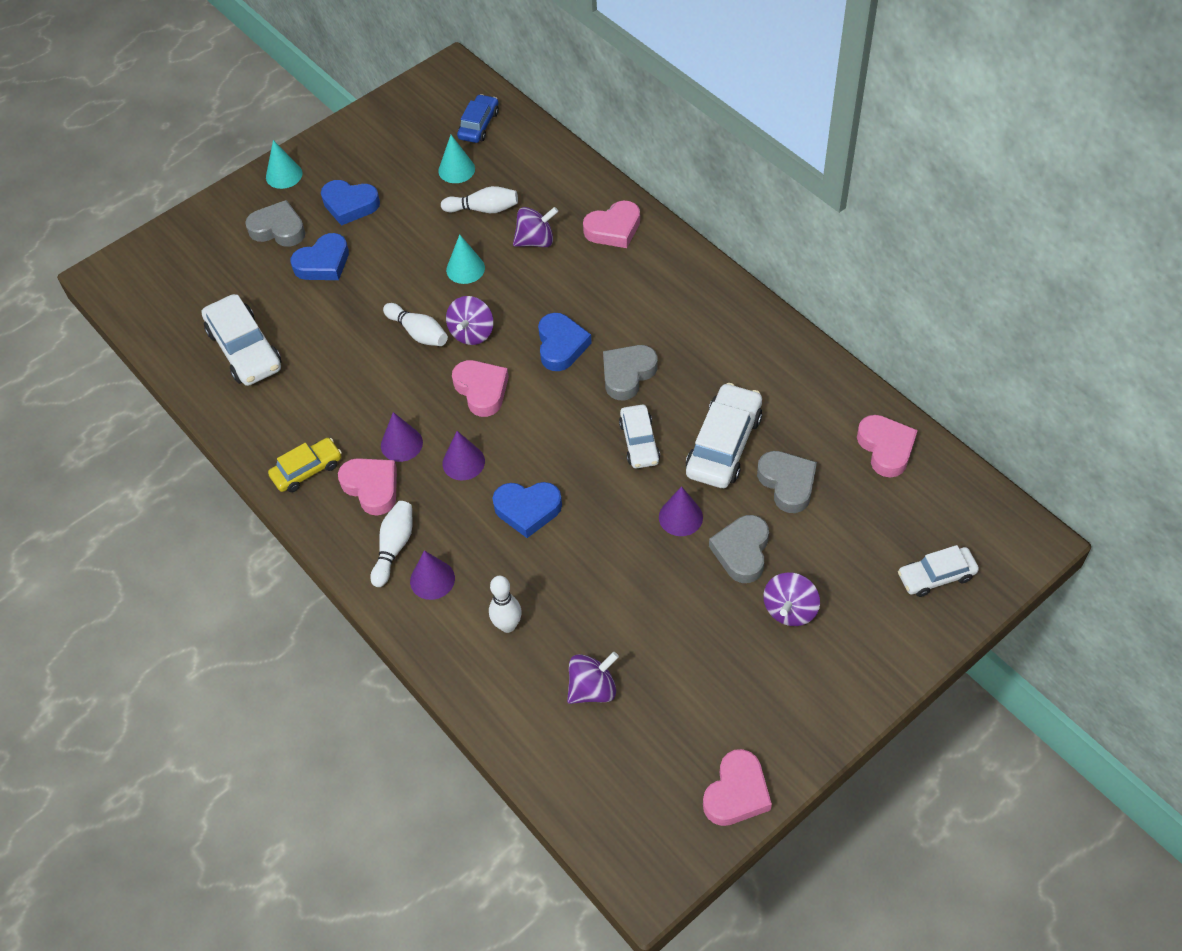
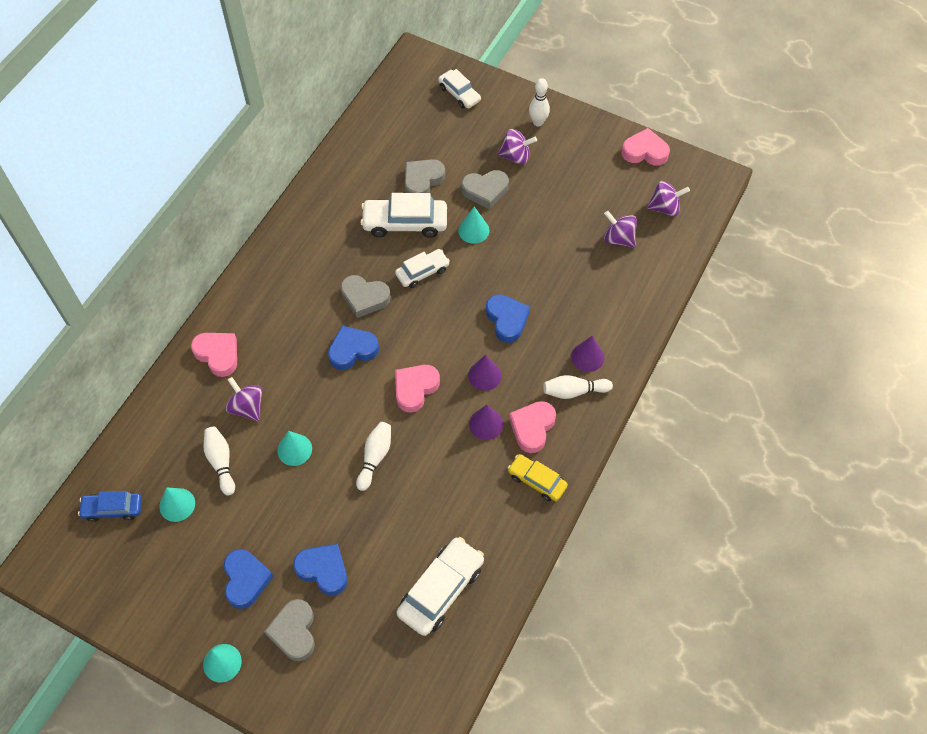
camera: 115 degrees left, 5 degrees up
purple spinning top [446,296,493,345] -> purple spinning top moved to [646,181,690,216]
white bowling pin [489,576,522,633] -> white bowling pin moved to [529,78,550,126]
purple cone [659,486,703,536] -> turquoise cone [458,206,489,244]
pink heart [857,415,918,477] -> none

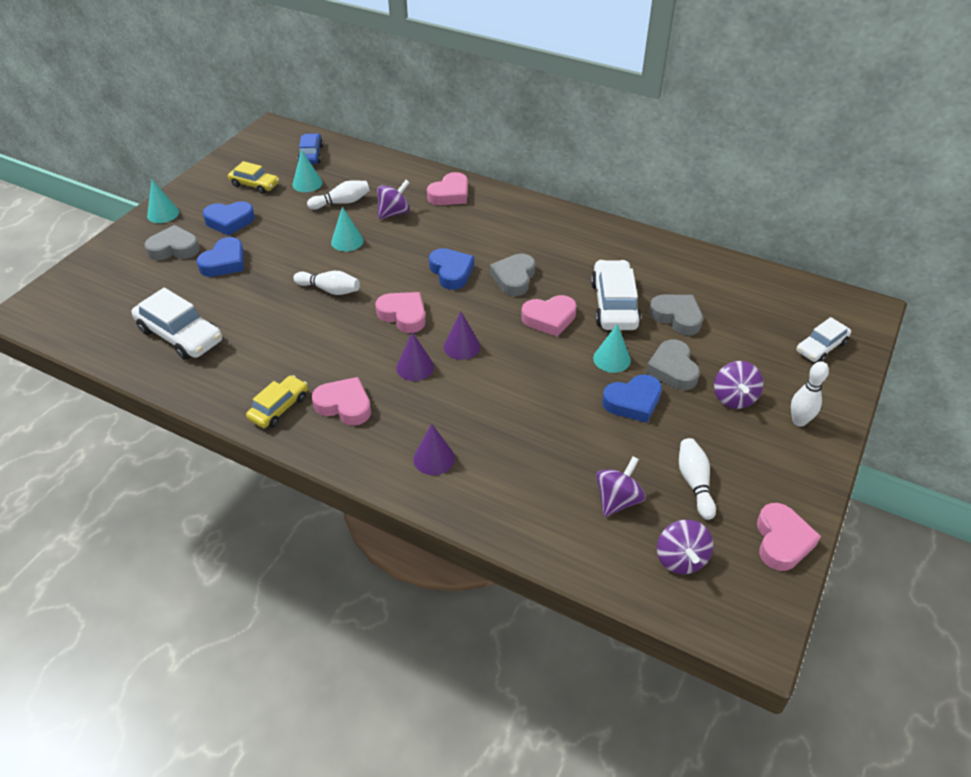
camera: 90 degrees right, 15 degrees down
white car [395,249,450,288] -> pink heart [521,295,577,336]
purple cone [469,405,503,440] -> purple cone moved to [444,312,480,360]
blue heart [486,294,530,343] -> blue heart moved to [602,374,662,423]
white bowling pin [543,375,613,399] -> white bowling pin moved to [679,438,716,520]
none -> yellow car [228,161,279,194]

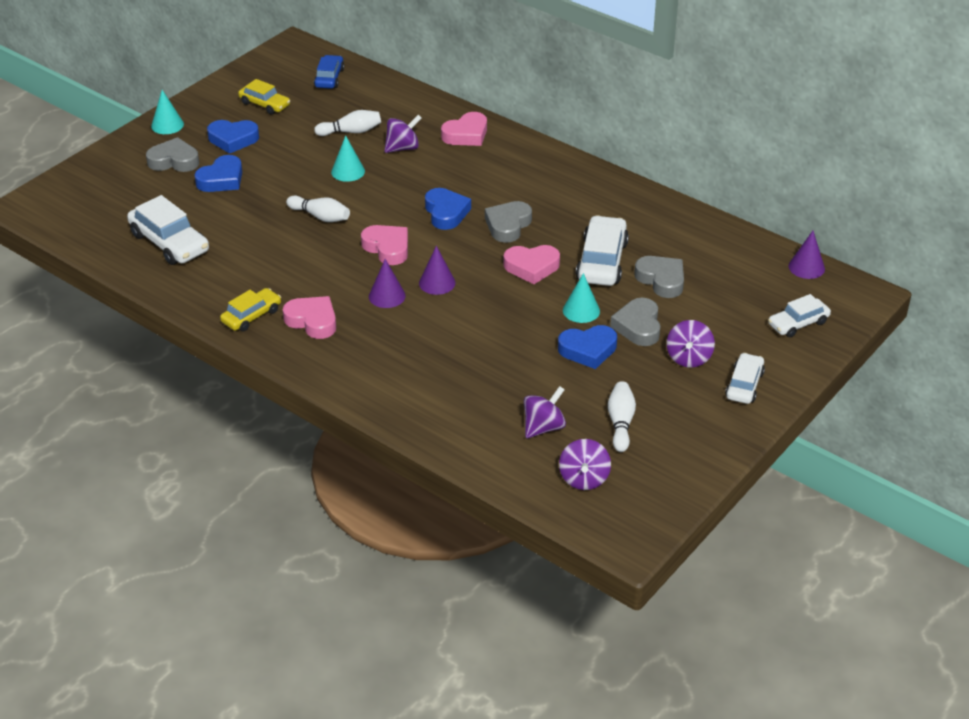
camera: 10 degrees right, 5 degrees down
turquoise cone [292,149,323,192] -> none
purple cone [413,424,455,475] -> purple cone moved to [789,231,825,279]
pink heart [757,503,821,571] -> none
white bowling pin [791,361,829,427] -> white car [725,353,765,404]

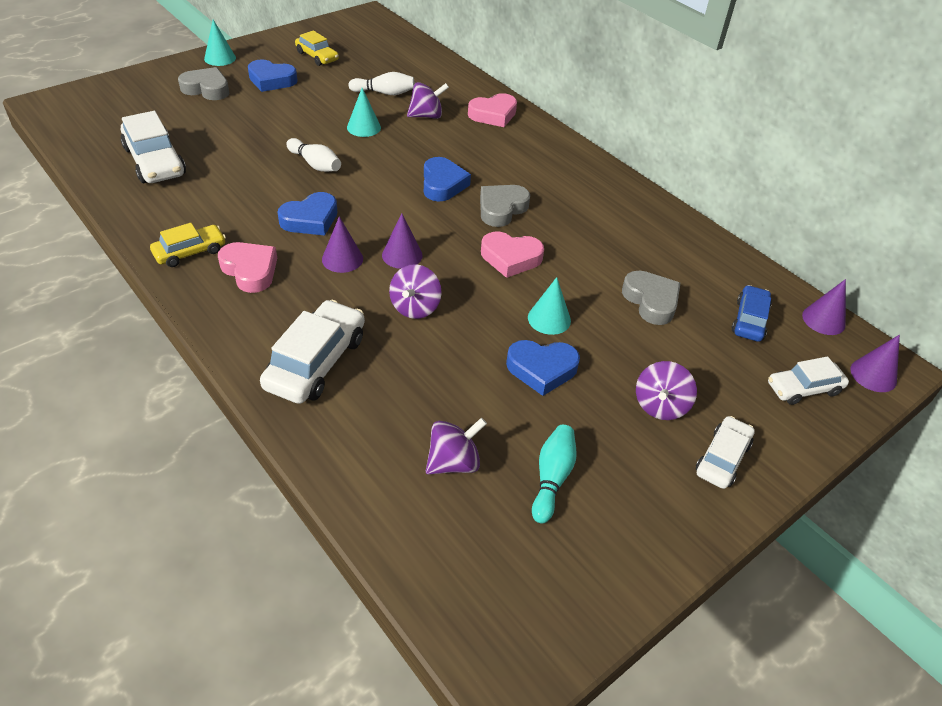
camera: 10 degrees right, 5 degrees up
blue heart [194,155,242,192] -> blue heart moved to [277,192,337,236]
blue car [314,55,344,89] -> blue car moved to [731,285,772,342]
pink heart [361,225,408,265] -> none
purple spinning top [559,439,611,490] -> purple spinning top moved to [389,264,442,319]
white car [576,215,629,286] -> white car moved to [260,300,365,404]
white bowling pin [608,381,636,452] -> turquoise bowling pin [532,425,577,524]
grey heart [610,298,660,346] -> none
none -> purple cone [850,334,900,392]

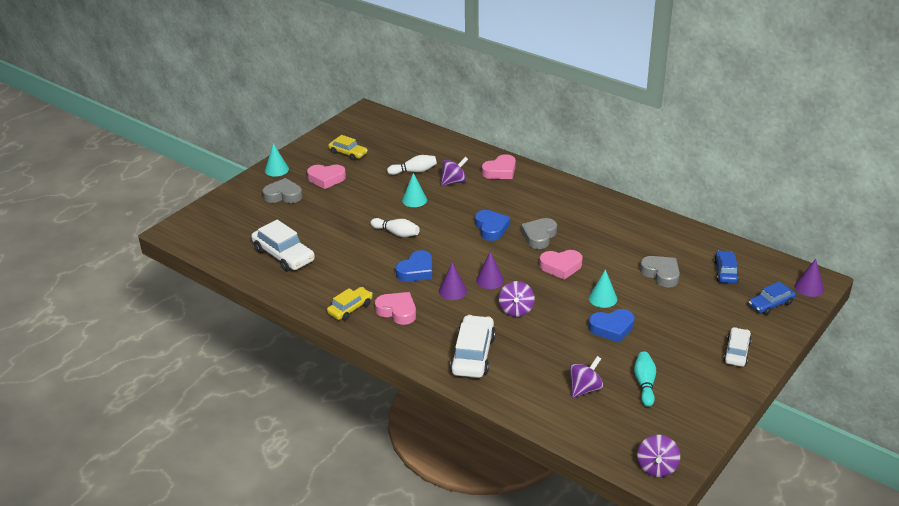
camera: 10 degrees left, 10 degrees down
blue heart [248,59,298,92] -> pink heart [307,165,346,189]
purple spinning top [636,361,697,420] -> purple spinning top moved to [637,435,680,477]
white car [768,356,849,405] -> blue car [749,281,796,315]
purple cone [802,279,846,335] -> none

